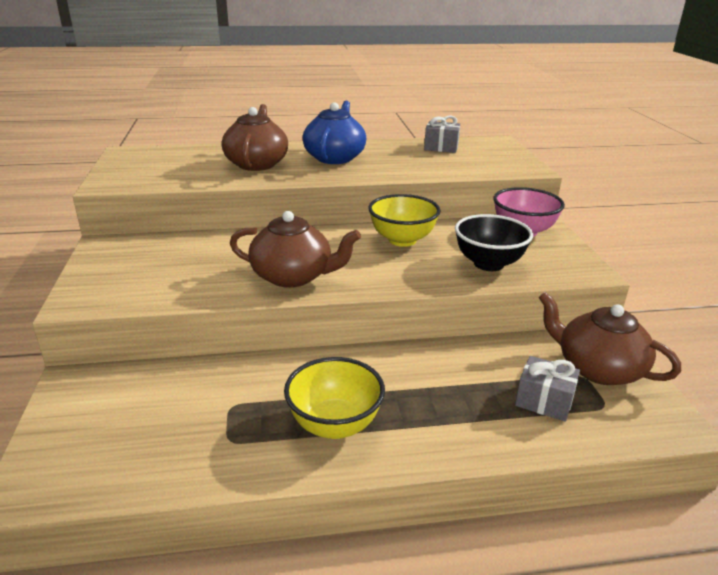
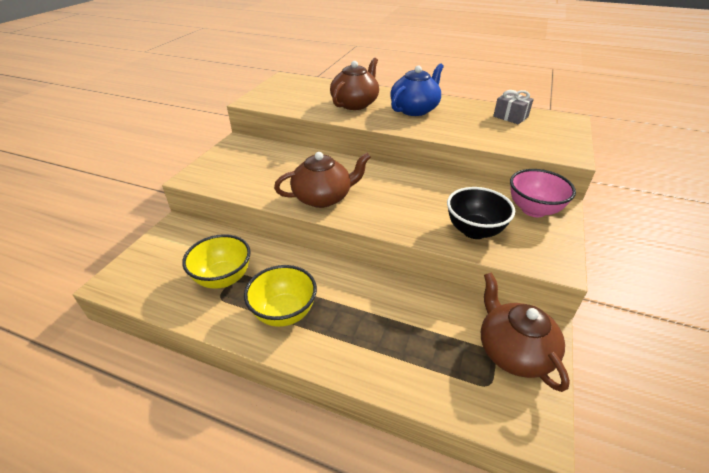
camera: 30 degrees right, 10 degrees up
brown teapot [230,211,361,288] -> brown teapot turned 60 degrees counterclockwise [274,152,371,208]
yellow bowl [368,194,440,247] -> yellow bowl moved to [182,234,251,289]
grey gift [515,356,580,422] -> none

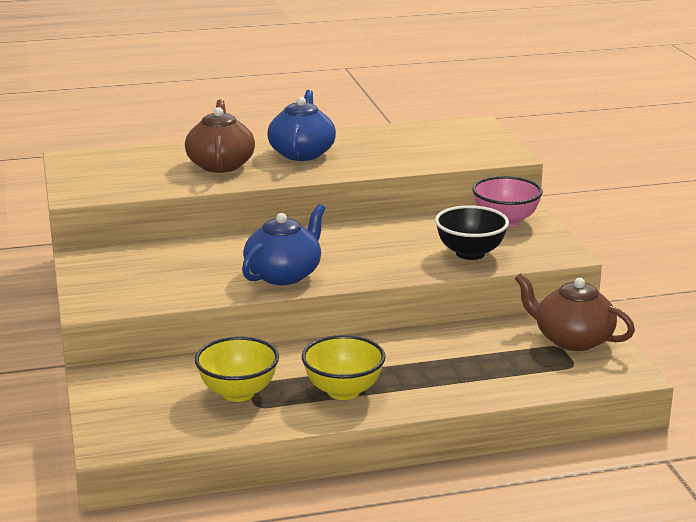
camera: 35 degrees left, 15 degrees down
brown teapot [274,152,371,208] -> blue teapot [242,204,325,285]
grey gift [493,90,534,124] -> none

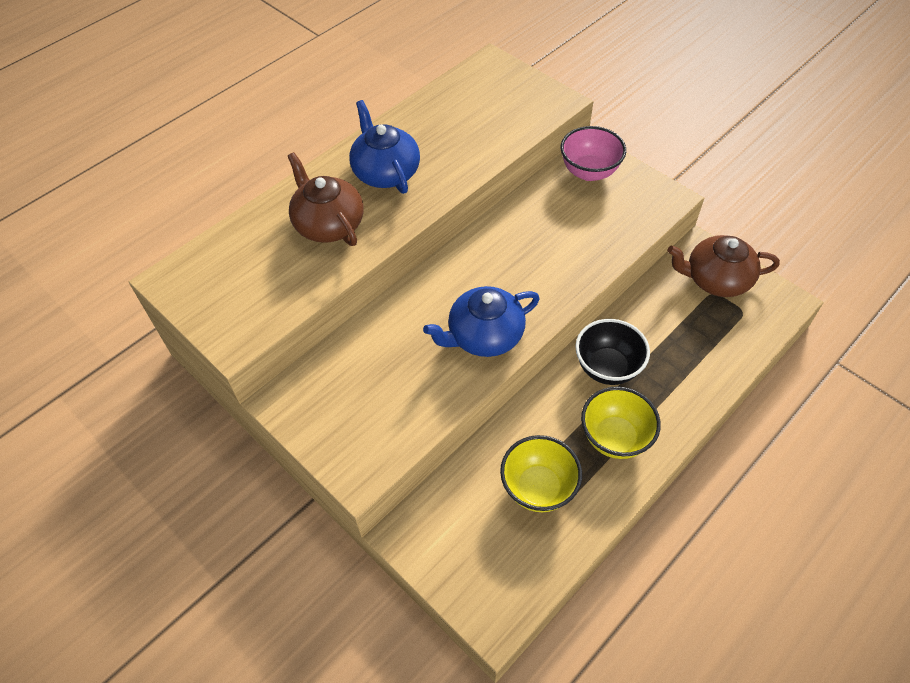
camera: 30 degrees left, 30 degrees up
blue teapot [242,204,325,285] -> blue teapot turned 120 degrees counterclockwise [423,286,540,357]
black bowl [435,205,509,260] -> black bowl moved to [575,319,650,385]

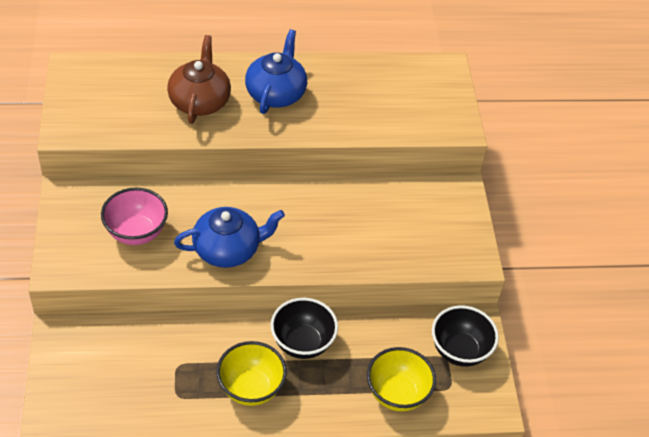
camera: 35 degrees right, 5 degrees down
blue teapot [423,286,540,357] -> blue teapot turned 150 degrees clockwise [174,207,285,268]
yellow bowl [500,435,582,512] -> yellow bowl moved to [367,347,436,412]
pink bowl [561,126,626,181] -> pink bowl moved to [101,188,168,245]
brown teapot [667,235,780,297] -> black bowl [432,305,499,367]

